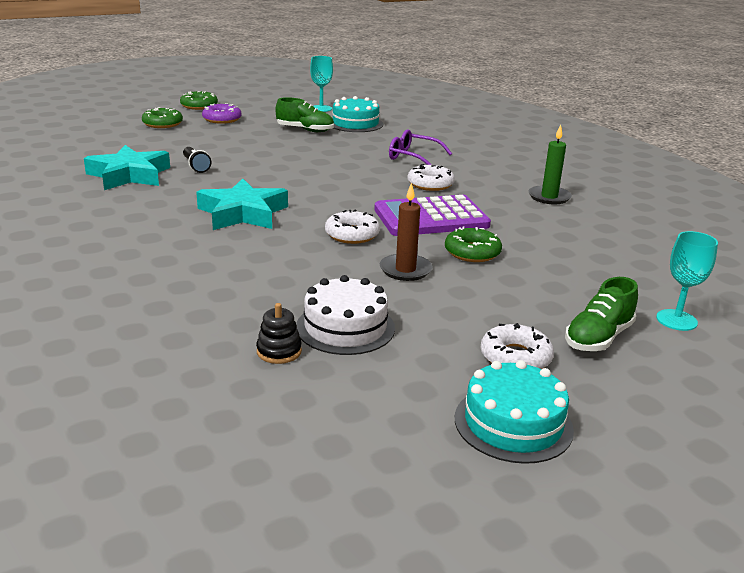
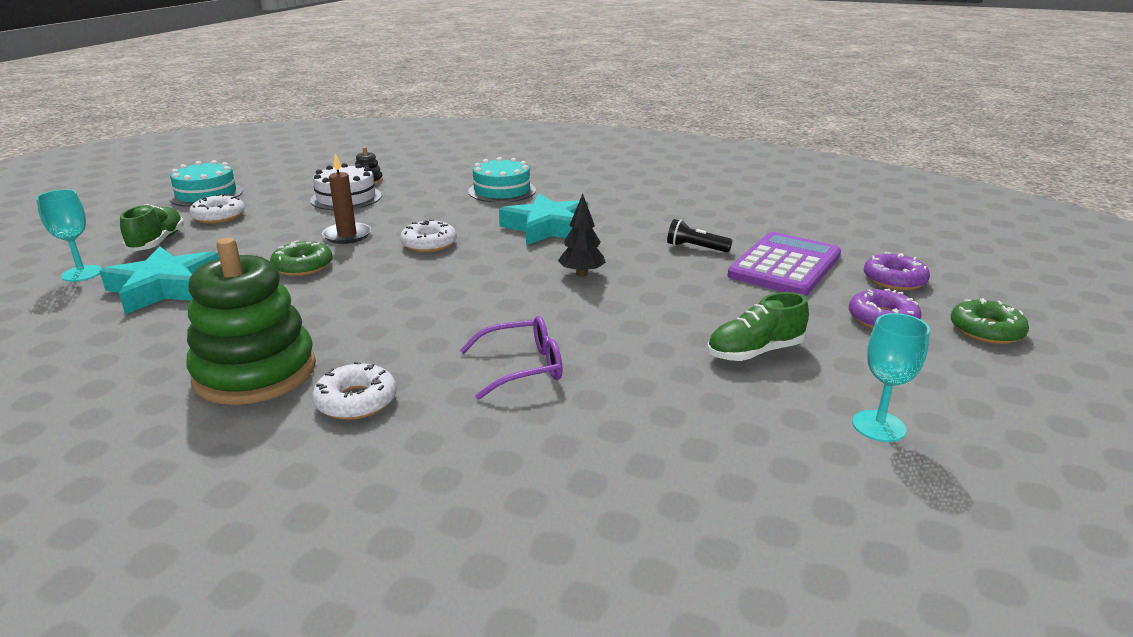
camera: 140 degrees right, 0 degrees up
turquoise star [84,145,170,190] -> turquoise star moved to [99,247,219,314]
green donut [142,107,183,128] -> purple donut [864,252,930,290]
turquoise cake [332,96,383,132] -> turquoise cake moved to [468,157,536,203]
purple calculator [374,195,491,236] -> purple calculator moved to [728,232,841,296]
white donut [407,164,455,191] -> white donut moved to [312,361,397,420]
green candle [529,125,572,204] -> green stacking toy [186,238,316,405]
none -> black tree [558,194,606,277]

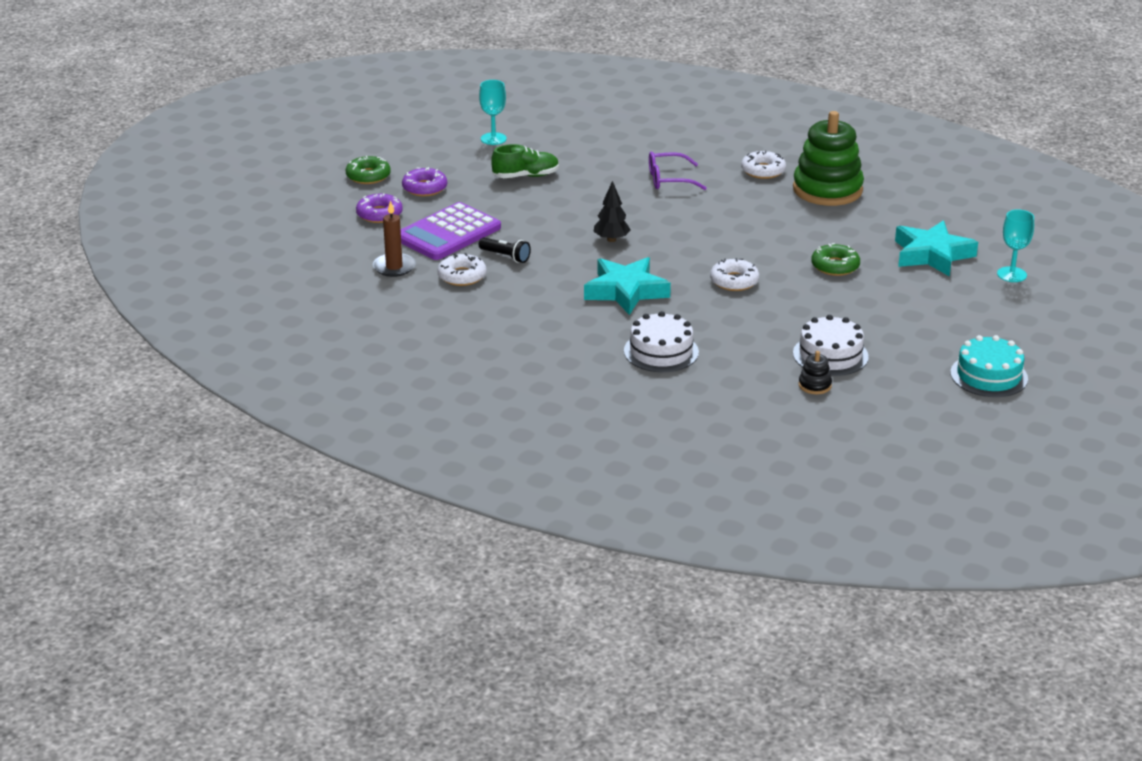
camera: 170 degrees left, 5 degrees up
green shoe [120,204,184,251] -> none
white donut [189,194,245,224] -> white donut moved to [437,253,486,286]
brown candle [322,153,371,244] -> brown candle moved to [373,200,416,277]
turquoise cake [468,157,536,203] -> white cake [624,311,699,372]

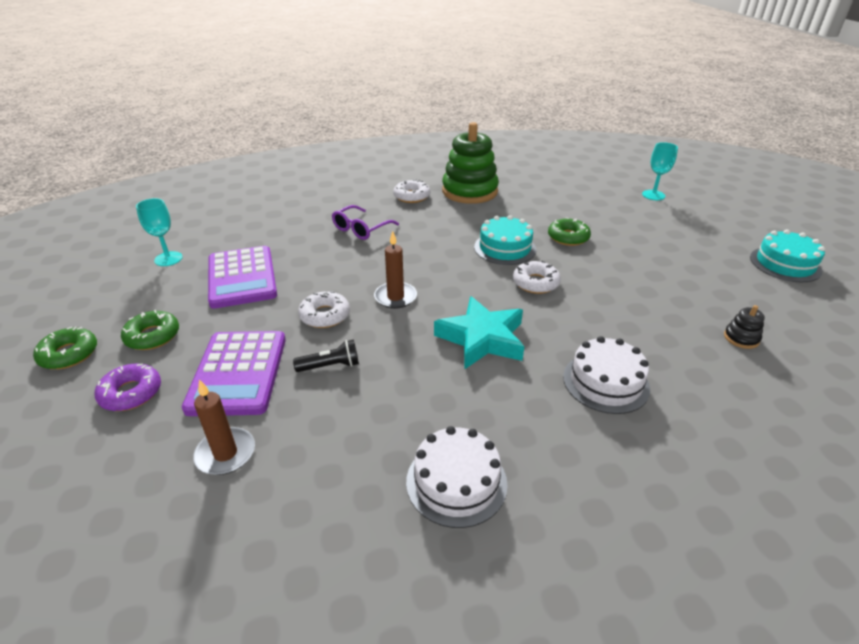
camera: 45 degrees left, 5 degrees up
purple donut [402,167,447,196] -> green donut [121,310,179,350]
white donut [437,253,486,286] -> white donut moved to [298,291,350,328]
green shoe [491,144,559,178] -> purple calculator [208,246,277,309]
black tree [593,181,631,242] -> brown candle [374,231,417,309]
white cake [793,315,869,376] -> white cake moved to [406,426,508,528]
turquoise star [895,220,978,277] -> none
none -> turquoise cake [474,215,536,265]

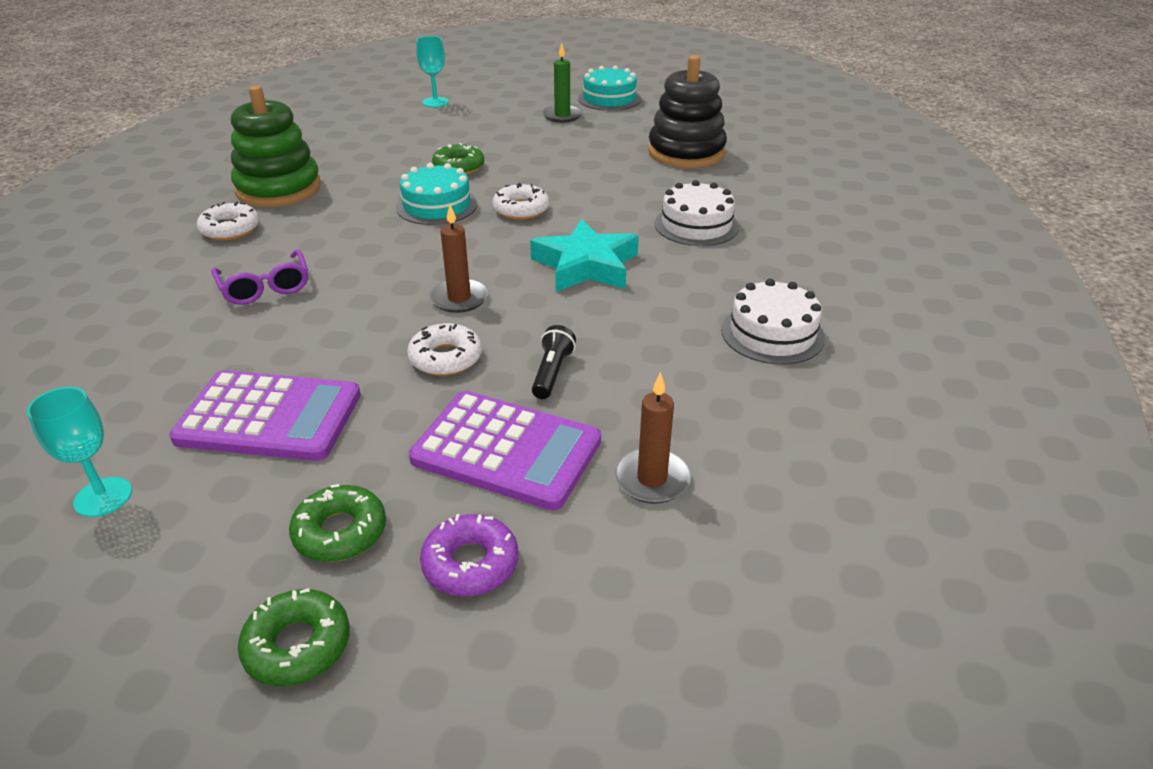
camera: 65 degrees left, 0 degrees up
black stacking toy [724,305,765,349] -> black stacking toy [648,55,727,168], size x2.49
none -> green candle [542,43,583,123]

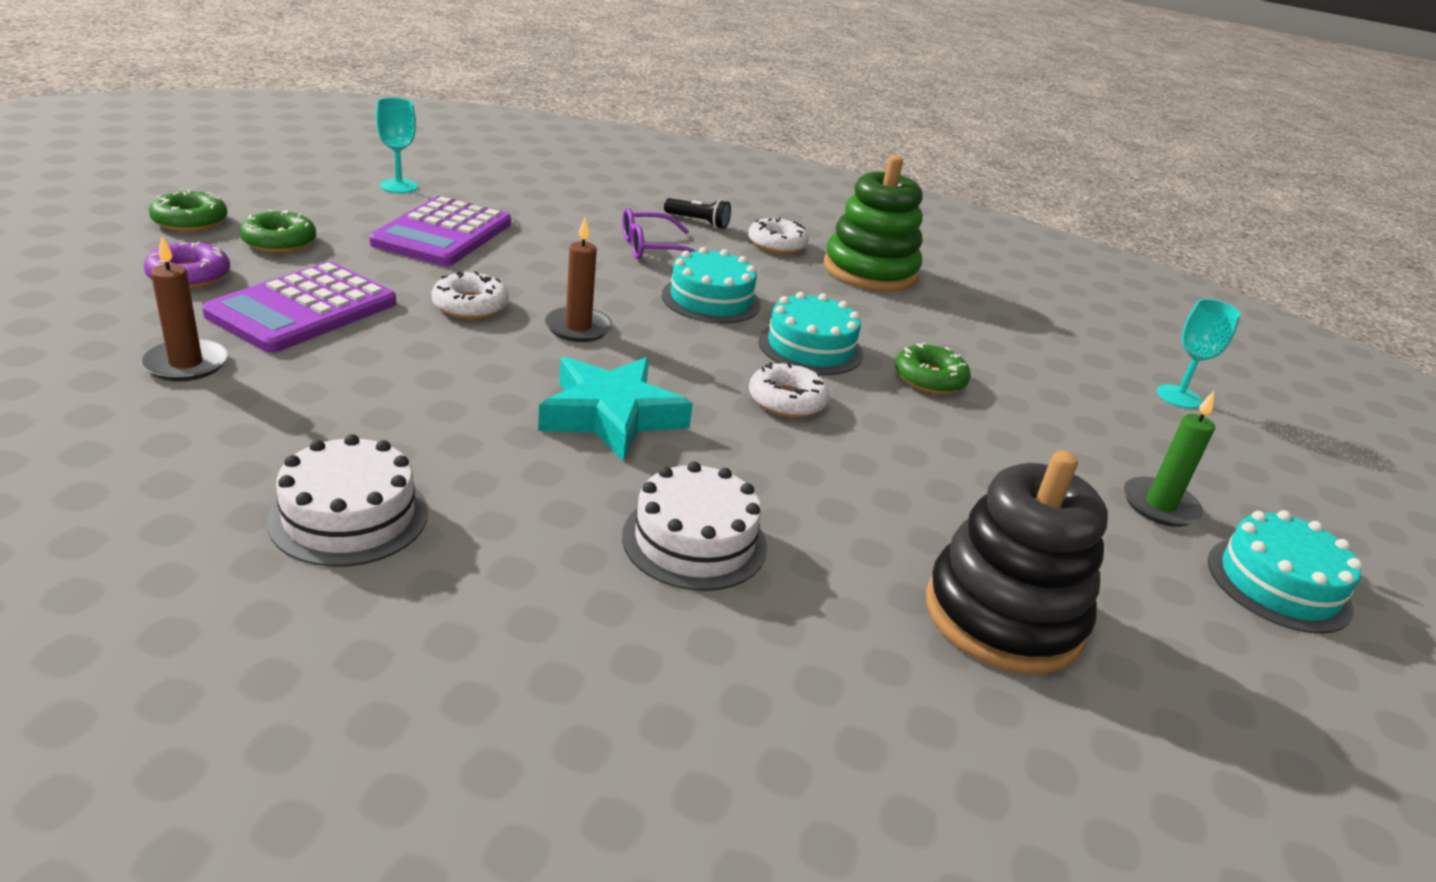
camera: 95 degrees right, 5 degrees down
black flashlight [532,325,576,399] -> black flashlight moved to [664,198,731,229]
none -> turquoise cake [662,247,761,324]

